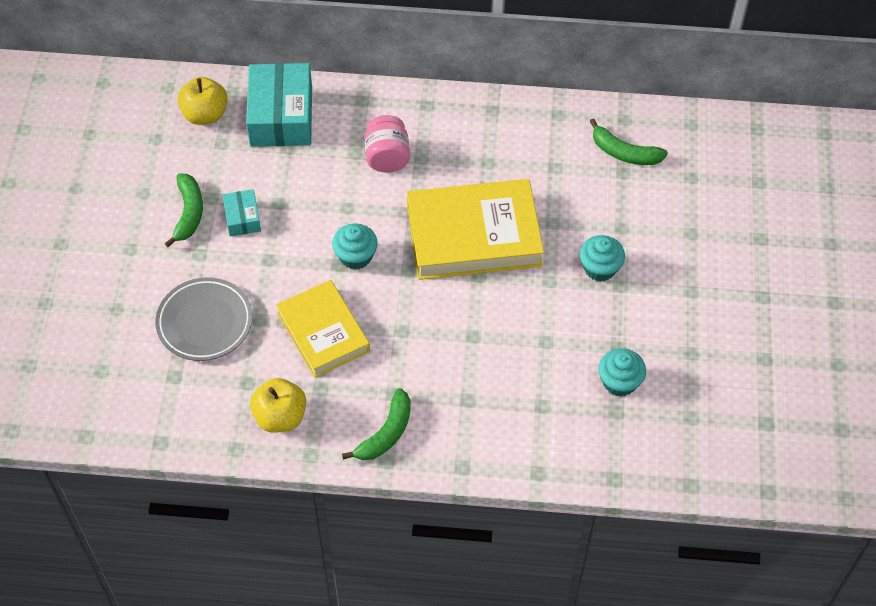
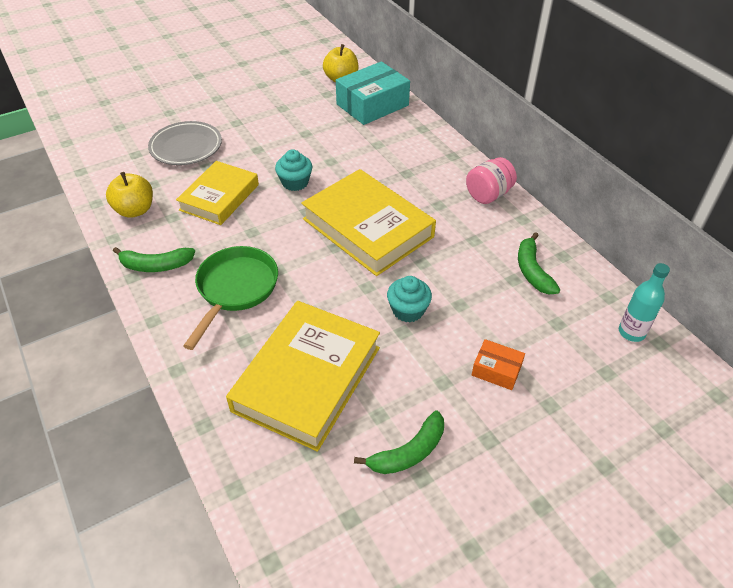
camera: 55 degrees right, 10 degrees down
green banana [165,174,203,247] -> green banana moved to [354,411,444,474]
turquoise box [223,189,261,237] -> none
pink jar [365,115,410,173] -> pink jar moved to [466,157,517,204]
turquoise cupcake [599,348,646,396] -> yellow book [226,301,380,452]
none -> green pan [183,246,278,350]
none -> orange box [472,339,525,390]
none -> turquoise bottle [619,263,670,342]

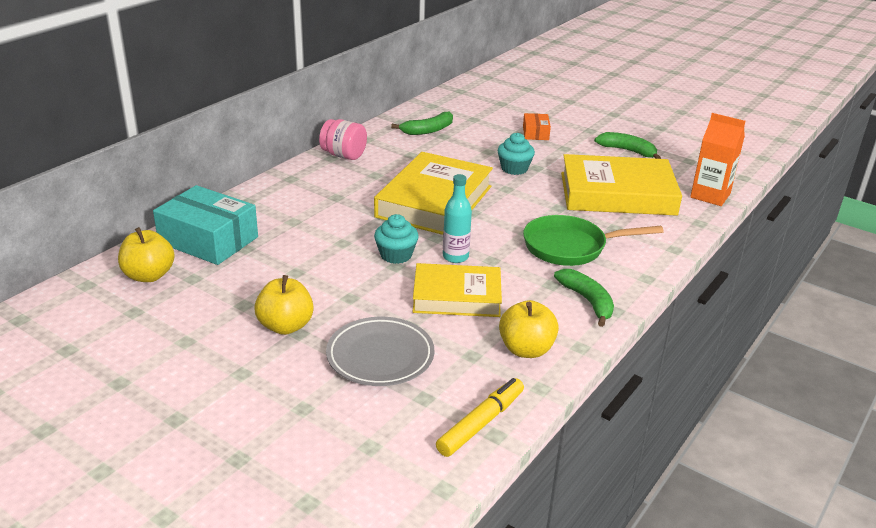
camera: 115 degrees left, 15 degrees down
turquoise bottle [619,263,670,342] -> turquoise bottle moved to [443,174,472,263]
none -> yellow apple [254,275,314,335]
none -> yellow marker [436,378,524,457]
none -> orange carton [690,113,746,206]

